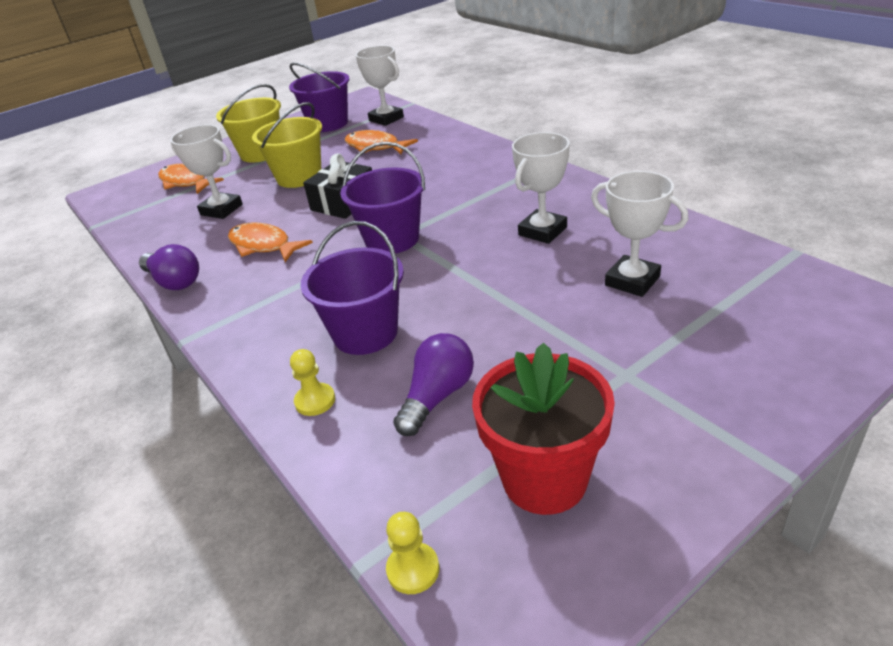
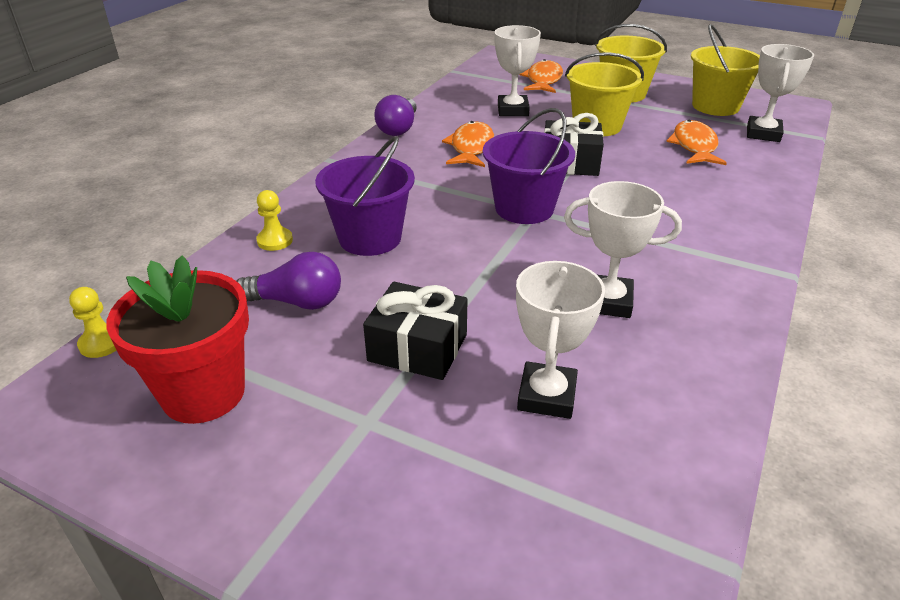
camera: 60 degrees right, 0 degrees up
purple bucket [289,63,349,132] -> yellow bucket [691,24,760,116]
none -> black gift [363,282,468,380]

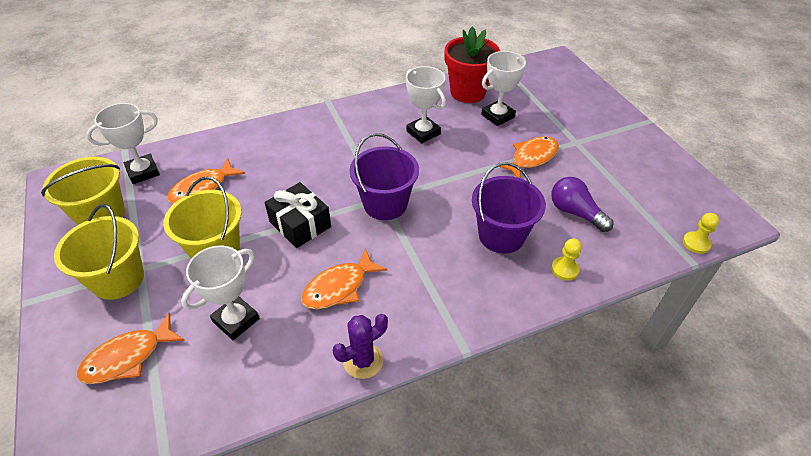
camera: 140 degrees left, 10 degrees up
red flower pot [106,255,249,424] -> red flower pot moved to [444,27,500,103]
black gift [363,282,468,380] -> orange fish [499,136,559,178]
purple light bulb [374,95,417,136] -> purple cactus [333,314,388,379]

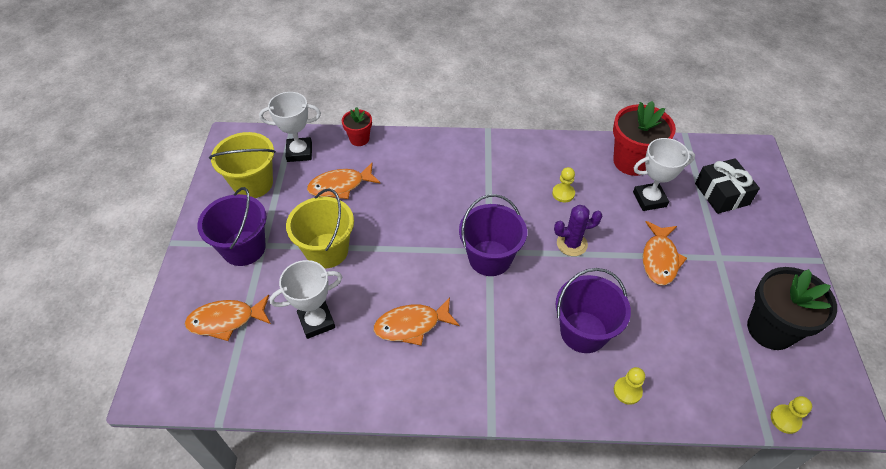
camera: 25 degrees right, 5 degrees up
yellow bucket [54,204,144,300] -> purple bucket [197,187,267,266]
black gift [265,182,331,248] -> black gift moved to [695,158,760,214]
purple cactus [333,314,388,379] -> purple cactus moved to [554,205,602,256]
white trophy [406,66,446,144] -> yellow pawn [552,167,575,202]
orange fish [499,136,559,178] -> orange fish turned 120 degrees clockwise [643,221,687,285]
purple light bulb [551,177,613,232] -> none
none -> red flower pot [342,107,372,146]
none -> black flower pot [747,267,837,350]

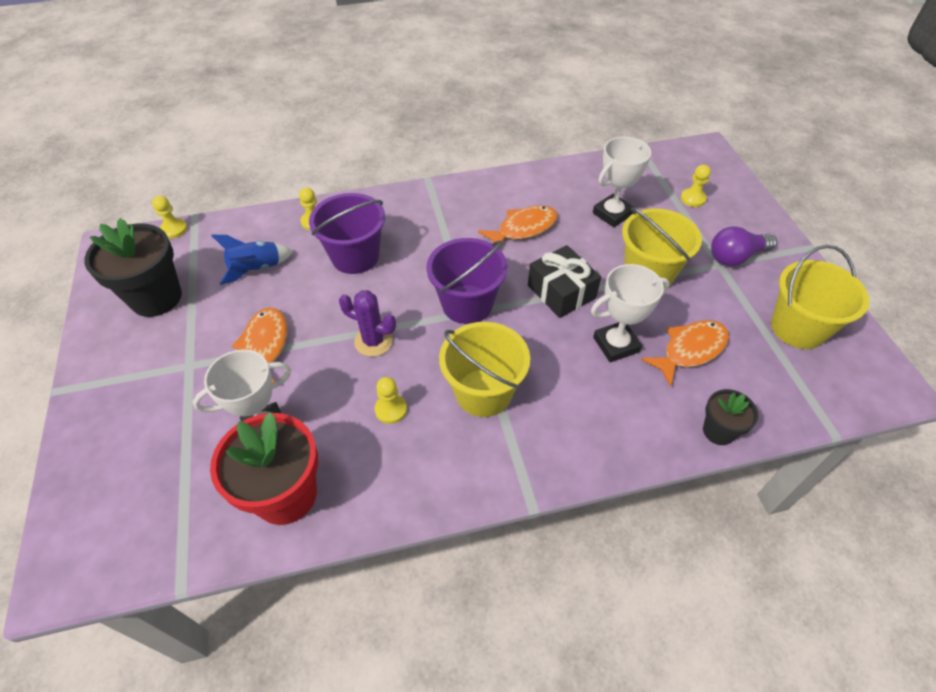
camera: 165 degrees right, 0 degrees up
orange fish [185,295,271,341] -> yellow pawn [681,165,711,207]
purple bucket [197,187,267,266] -> purple light bulb [711,226,777,266]
white trophy [259,92,321,162] -> white trophy moved to [591,264,670,362]
red flower pot [342,107,372,146] -> black flower pot [703,389,758,445]
purple cactus [554,205,602,256] -> purple cactus turned 45 degrees clockwise [339,290,396,357]
black gift [695,158,760,214] -> black gift moved to [528,245,601,318]
none -> blue rocket [211,235,293,285]
none -> yellow bucket [439,322,530,417]

